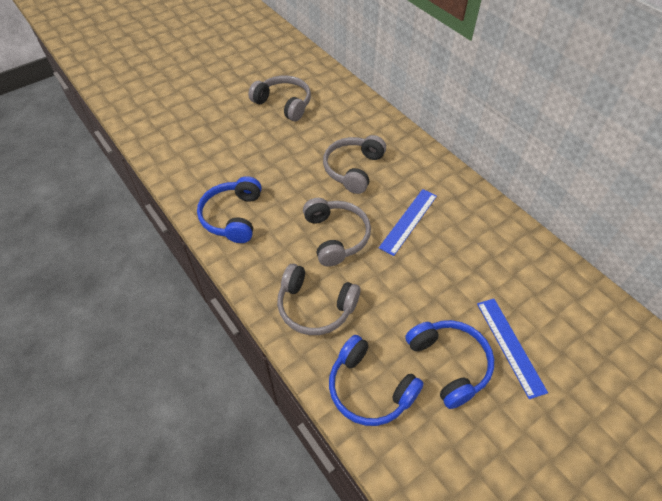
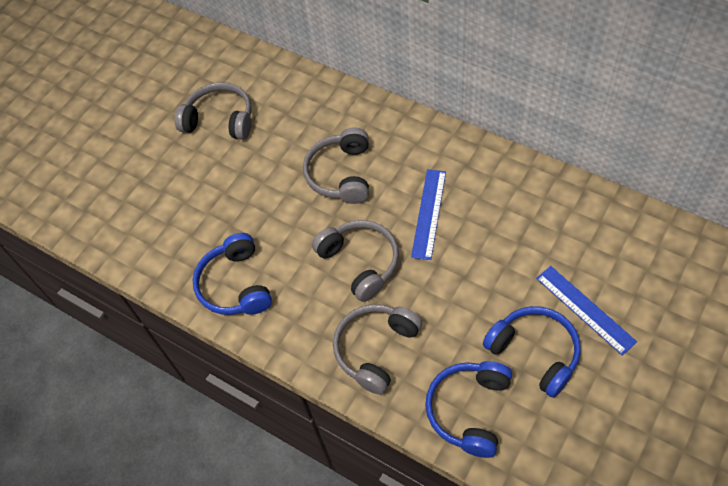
camera: 15 degrees left, 5 degrees up
grey headphones [277,264,360,335] -> grey headphones turned 120 degrees clockwise [333,304,422,395]
blue headphones [329,335,424,426] -> blue headphones turned 90 degrees clockwise [425,361,512,458]

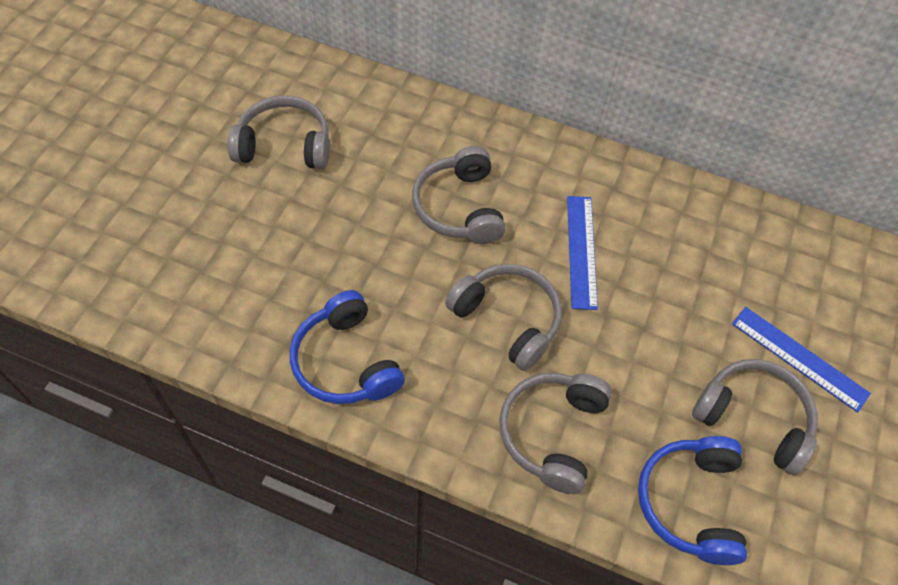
camera: 20 degrees left, 0 degrees up
blue headphones [483,306,581,398] -> grey headphones [692,359,818,475]

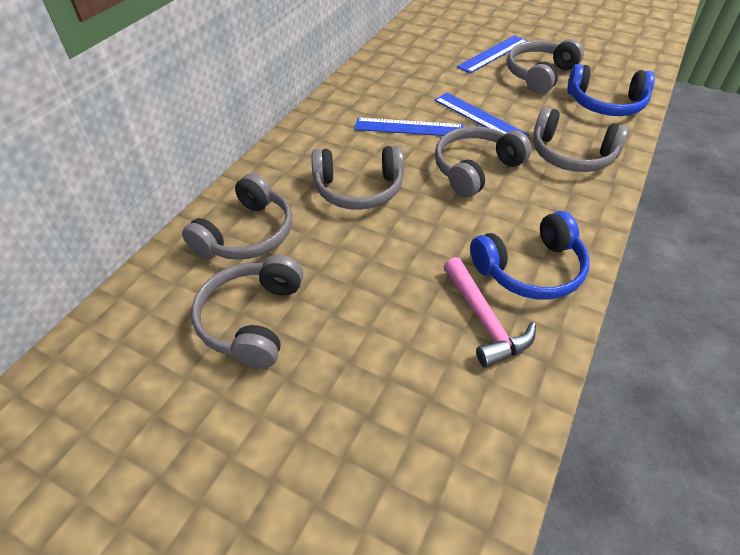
camera: 80 degrees left, 10 degrees down
none -> grey headphones [182,173,292,260]
none -> blue ruler [434,93,529,137]
none -> pink hammer [444,257,536,368]

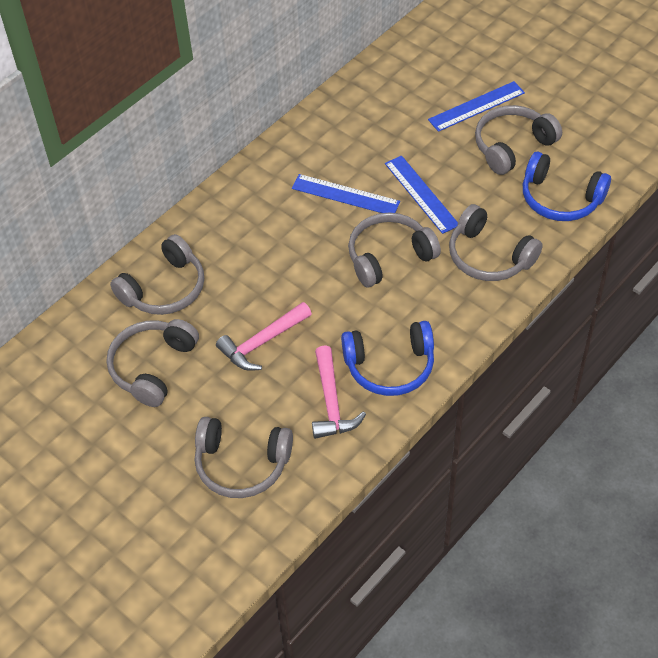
camera: 15 degrees right, 5 degrees up
grey headphones [311,145,404,210] -> grey headphones moved to [195,417,293,498]
none -> pink hammer [216,302,312,371]

